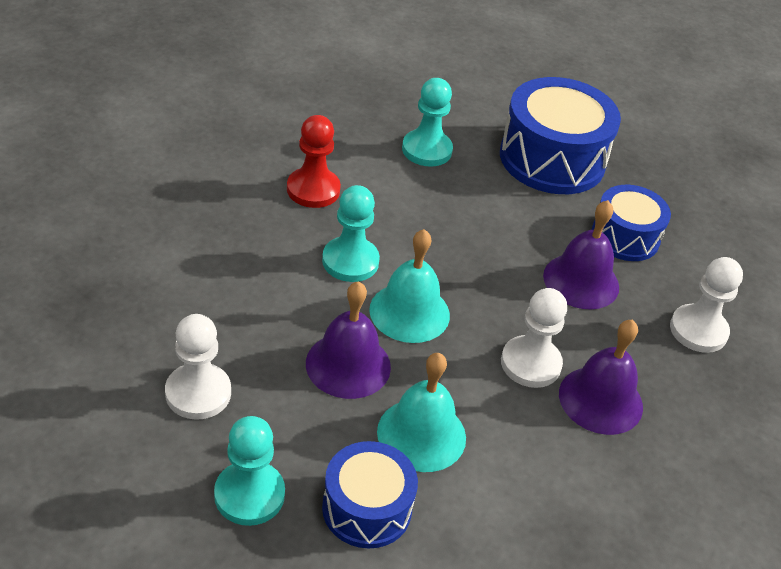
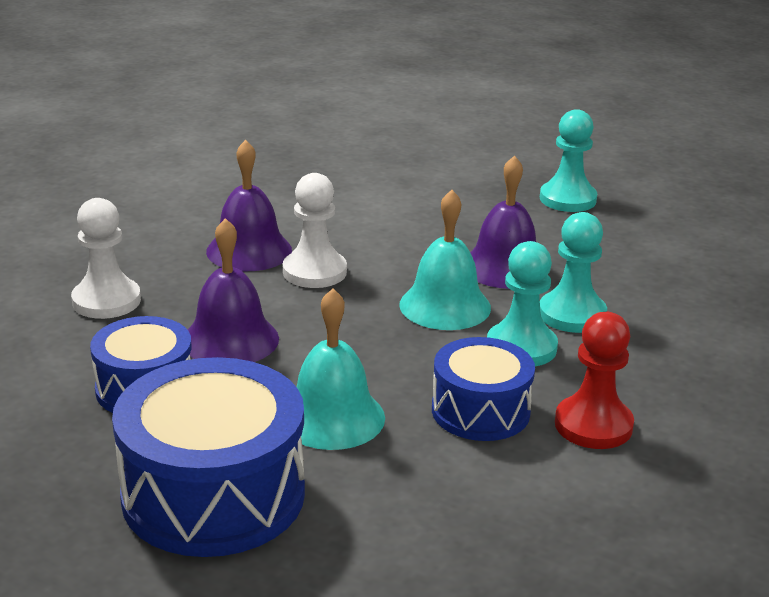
camera: 175 degrees left, 15 degrees down
white pawn [165,314,231,420] -> none
blue drum [322,441,418,549] -> blue drum moved to [432,337,535,441]
turquoise bell [377,353,466,472] -> turquoise bell moved to [297,288,385,450]
turquoise pawn [402,78,453,167] -> turquoise pawn moved to [540,212,607,333]

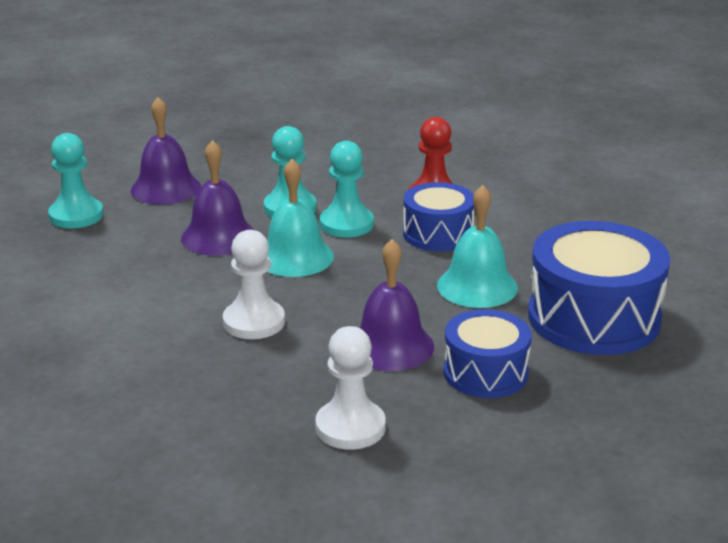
camera: 100 degrees left, 0 degrees up
purple bell [206,140,292,271] -> purple bell moved to [131,97,201,205]

